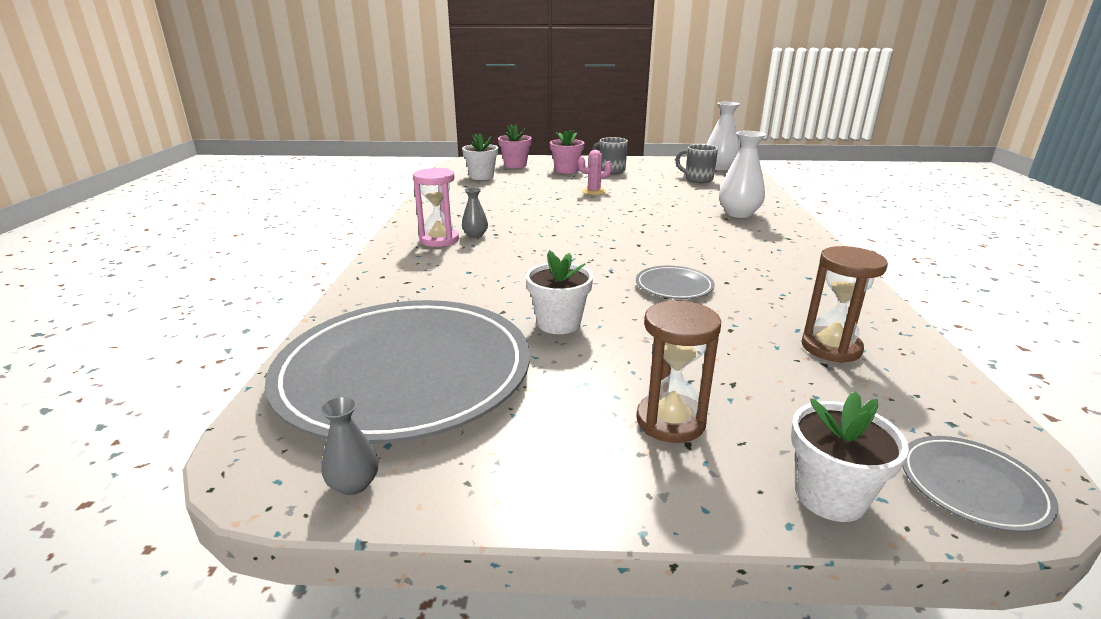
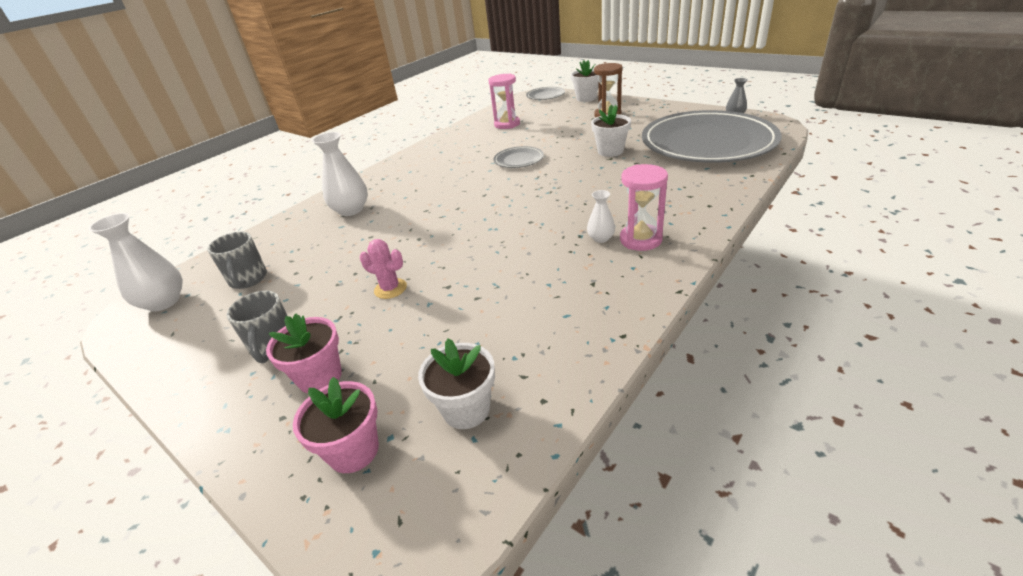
camera: 140 degrees left, 10 degrees up
grey vase [462,188,488,238] -> white vase [587,190,615,243]
brown hourglass [801,246,888,363] -> pink hourglass [488,74,520,129]

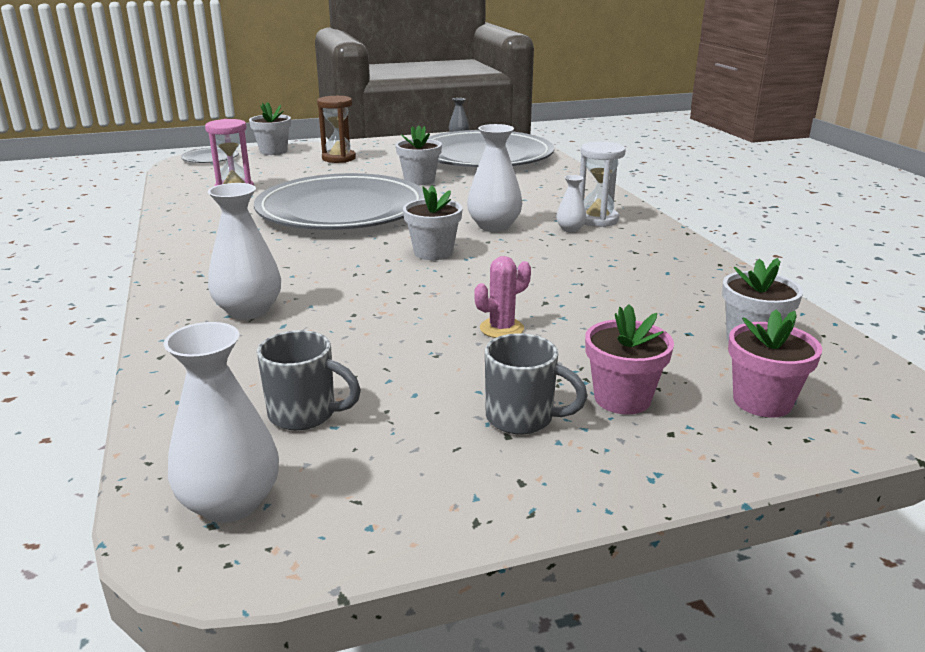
camera: 60 degrees left, 10 degrees down
grey plate [494,146,544,168] -> grey plate [254,173,425,230], size x2.49
pink hourglass [620,164,668,251] -> white hourglass [579,142,626,227]
none -> white flower pot [403,186,463,260]
none -> white vase [467,124,522,232]

